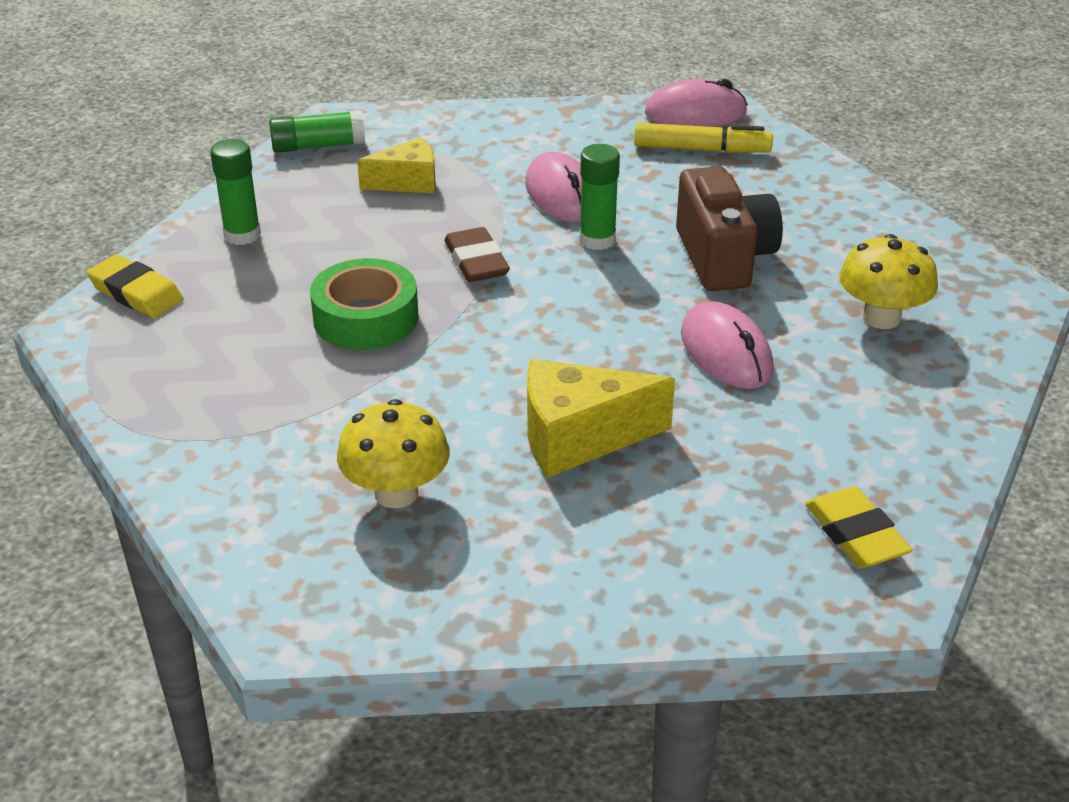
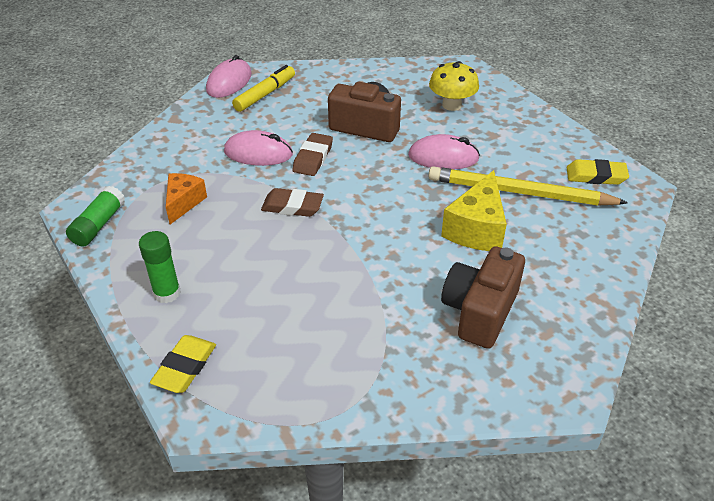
camera: 60 degrees left, 5 degrees up
yellow eraser [86,254,183,318] -> yellow eraser turned 45 degrees counterclockwise [150,335,216,393]
green tape [310,258,419,350] -> none
yellow mushroom [337,399,450,508] -> brown camera [441,246,525,349]
yellow cheese [357,137,436,194] -> orange cheese [166,173,207,224]
green glue stick [579,144,620,250] -> brown eraser [292,133,333,176]
none -> yellow pencil [428,166,628,206]

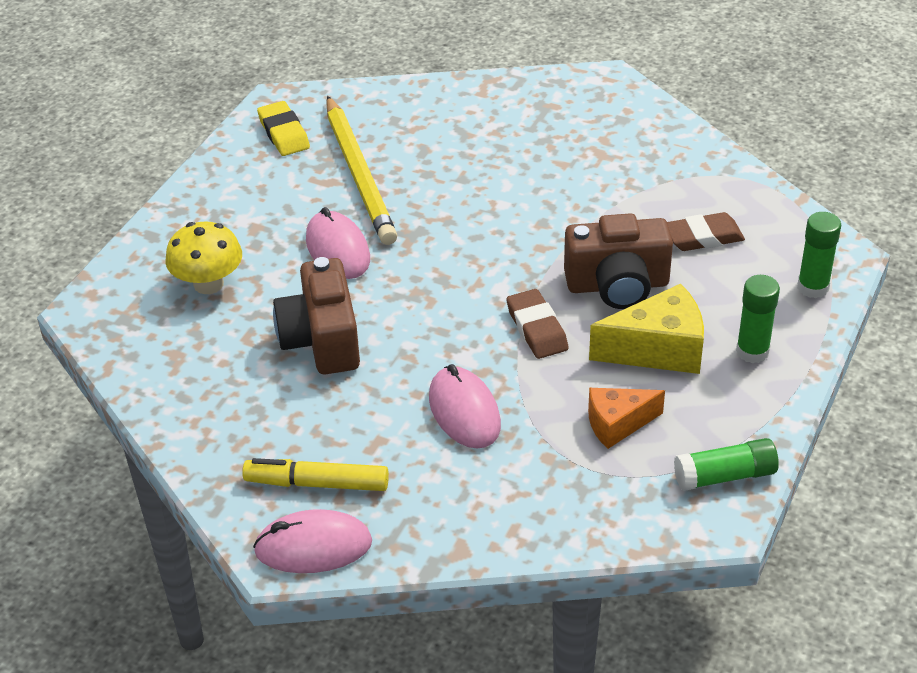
camera: 120 degrees left, 0 degrees up
yellow eraser [150,335,216,393] -> green glue stick [797,212,841,298]
brown eraser [292,133,333,176] -> brown eraser moved to [667,212,745,251]
yellow cheese [441,170,507,251] -> yellow cheese moved to [589,284,704,374]
brown camera [441,246,525,349] -> brown camera moved to [564,213,673,309]

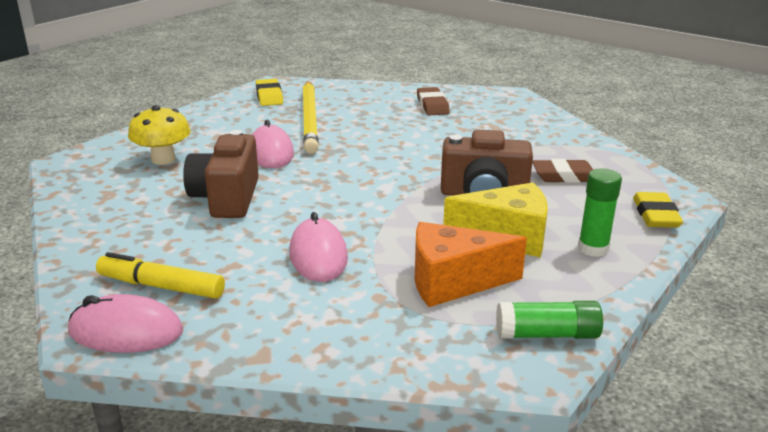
camera: 10 degrees right, 15 degrees down
brown eraser [506,289,568,359] -> brown eraser moved to [417,87,450,115]
orange cheese [588,388,665,449] -> orange cheese [415,222,527,307], size x1.53
green glue stick [797,212,841,298] -> yellow eraser [633,192,683,228]

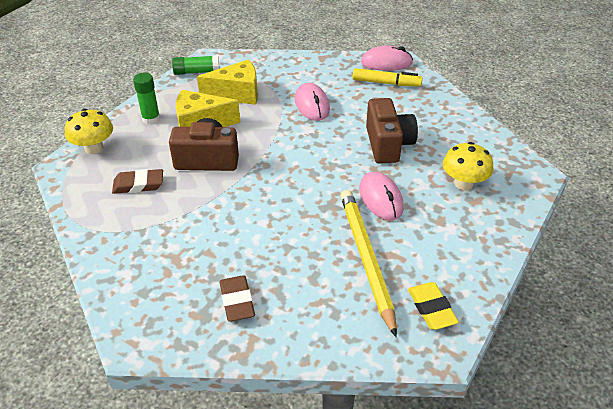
camera: 175 degrees right, 15 degrees up
orange cheese [415,222,527,307] -> yellow cheese [197,59,258,105]
yellow eraser [633,192,683,228] -> yellow mushroom [65,109,113,154]

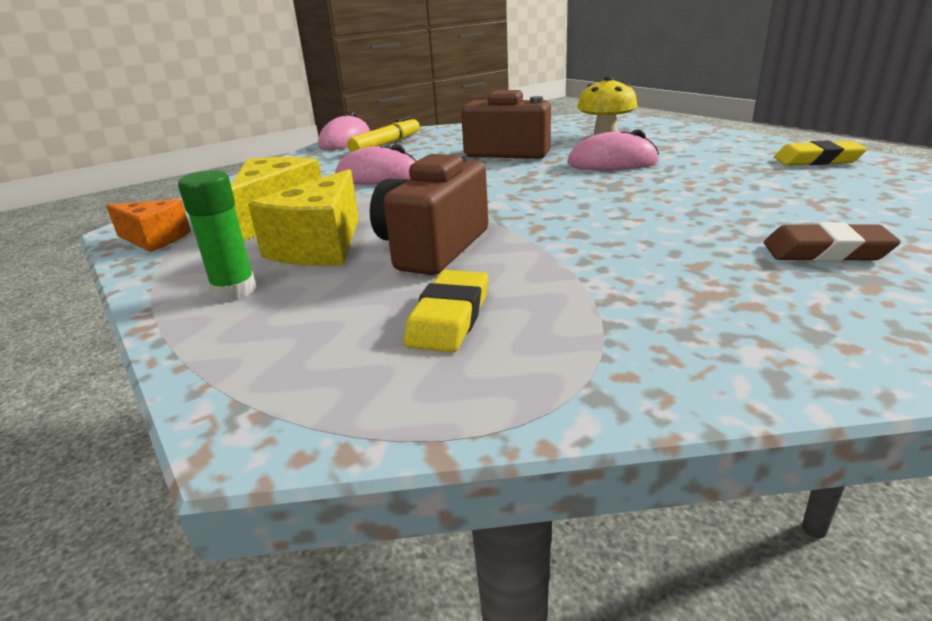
camera: 65 degrees left, 15 degrees down
yellow mushroom [65,109,113,154] -> none
brown eraser [112,169,163,194] -> yellow eraser [404,270,488,352]
green glue stick [172,55,219,75] -> orange cheese [106,199,191,252]
yellow pencil [341,190,397,337] -> none

